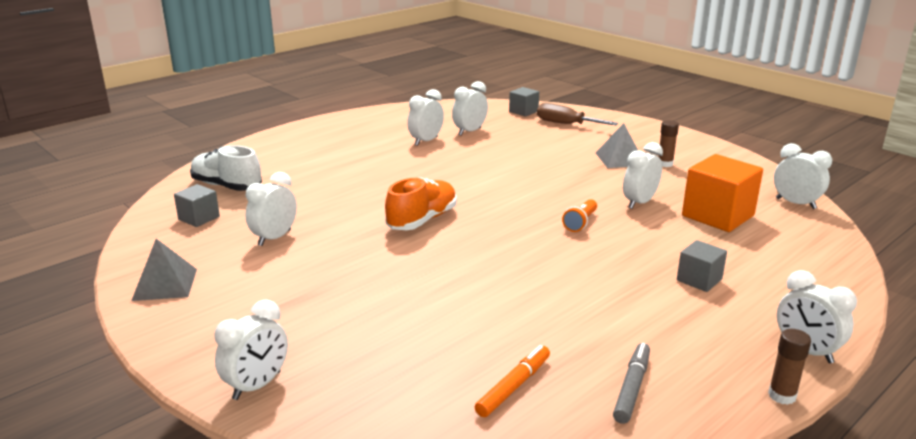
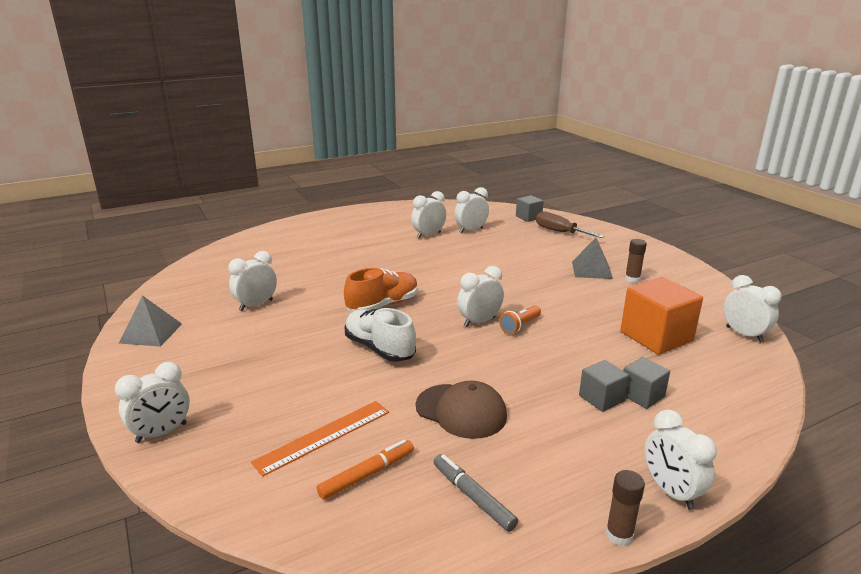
camera: 15 degrees right, 0 degrees up
grey cube [174,184,220,227] -> grey cube moved to [623,357,670,409]
white shoe [190,145,262,191] -> white shoe moved to [344,308,416,362]
grey marker [613,343,650,424] -> grey marker turned 75 degrees counterclockwise [434,454,518,532]
white clock [623,142,663,209] -> white clock moved to [457,266,504,327]
none -> orange ruler [251,401,389,477]
none -> brown cap [416,381,507,439]

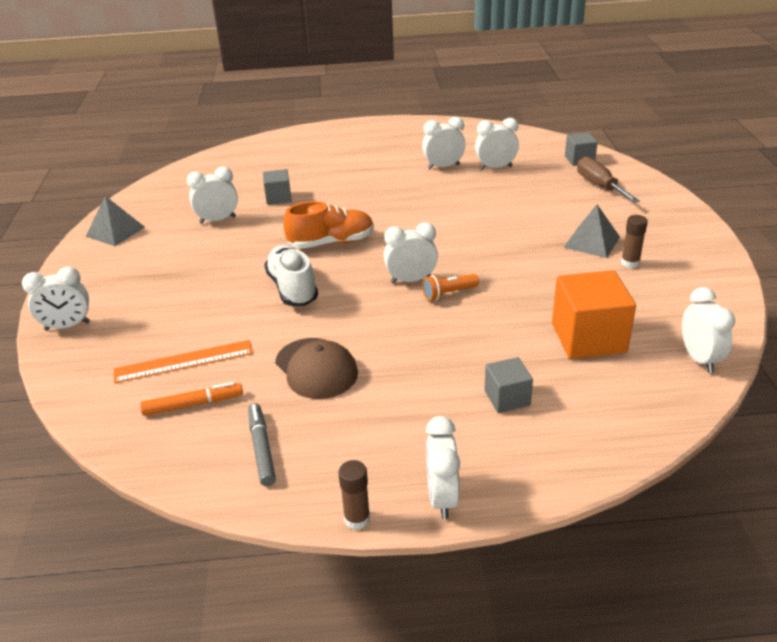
camera: 25 degrees right, 10 degrees up
grey cube [579,360,629,412] -> grey cube moved to [263,169,292,205]

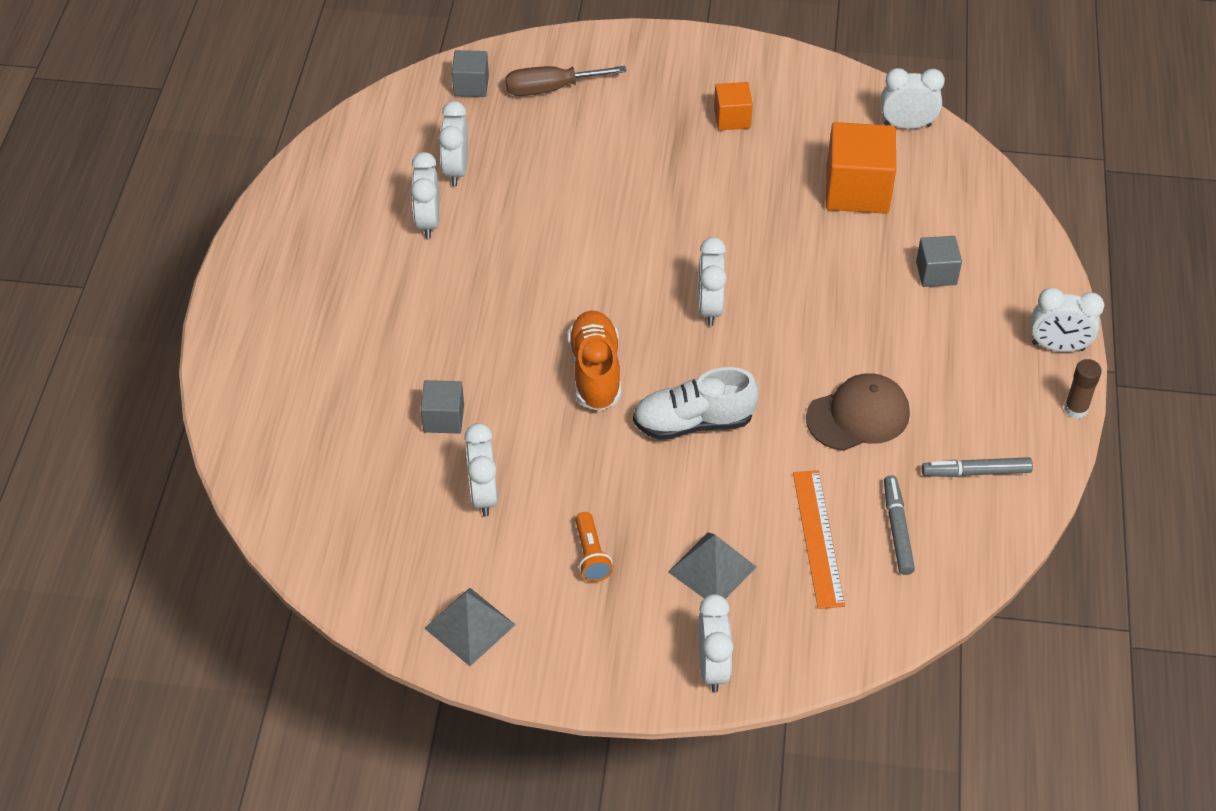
camera: 80 degrees left, 15 degrees up
orange marker [140,382,243,416] -> grey marker [884,476,915,575]
orange flashlight [422,274,479,301] -> orange flashlight moved to [575,512,613,582]
grey pyramid [564,205,620,258] -> grey pyramid moved to [668,532,756,599]
brown glue stick [621,215,648,268] -> orange cube [714,82,753,130]

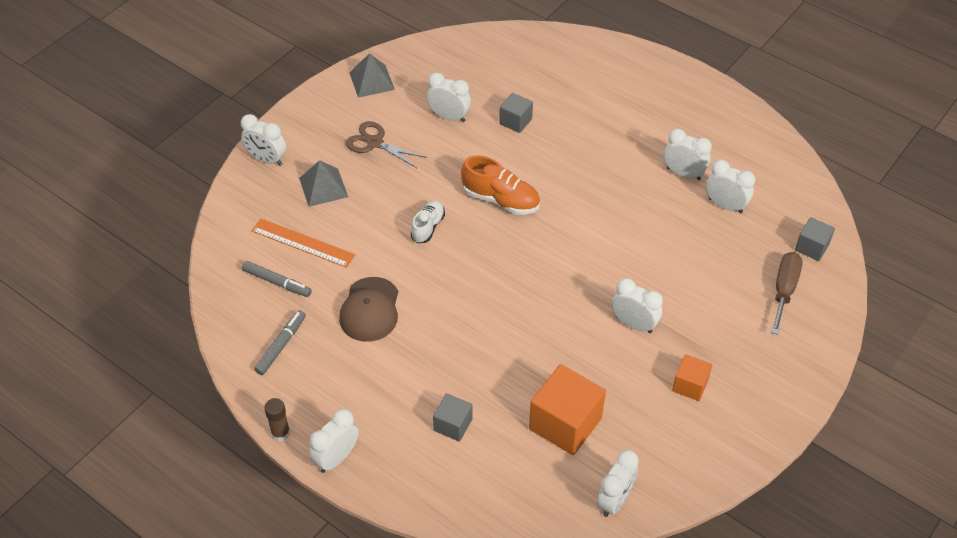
camera: 120 degrees right, 0 degrees up
orange flashlight [575,512,613,582] -> brown scissors [346,121,427,168]
white shoe [633,367,759,440] -> white shoe [411,200,445,243], size x0.64
white clock [698,237,727,326] -> white clock moved to [612,278,663,333]

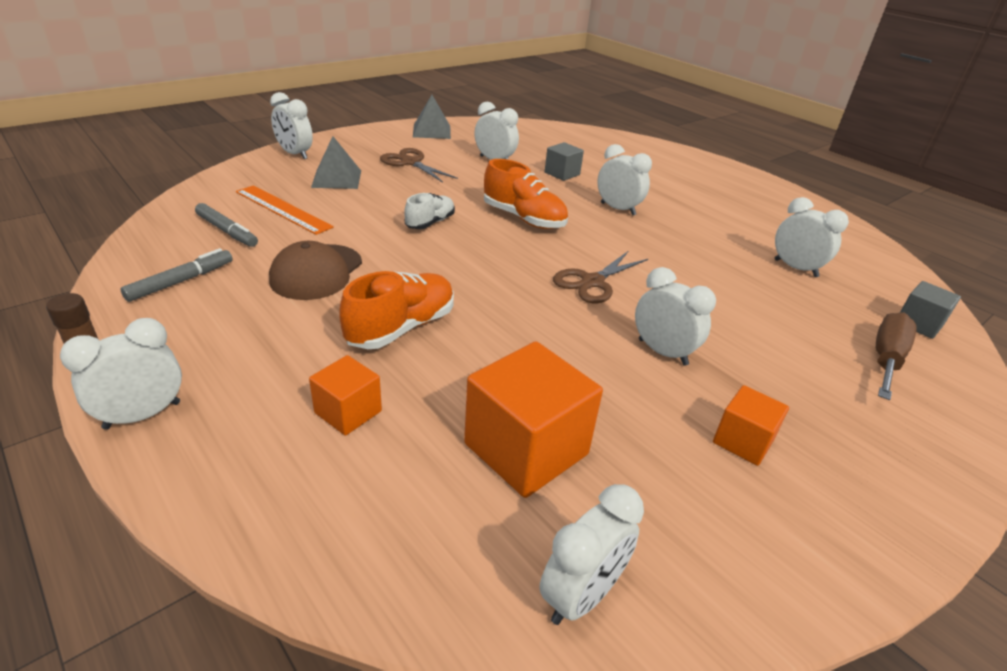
camera: 10 degrees right, 15 degrees down
grey cube [433,393,472,441] -> orange cube [309,355,382,436]
white clock [664,129,712,180] -> white clock moved to [597,144,652,216]
none -> orange shoe [339,271,454,349]
none -> brown scissors [553,251,648,303]

